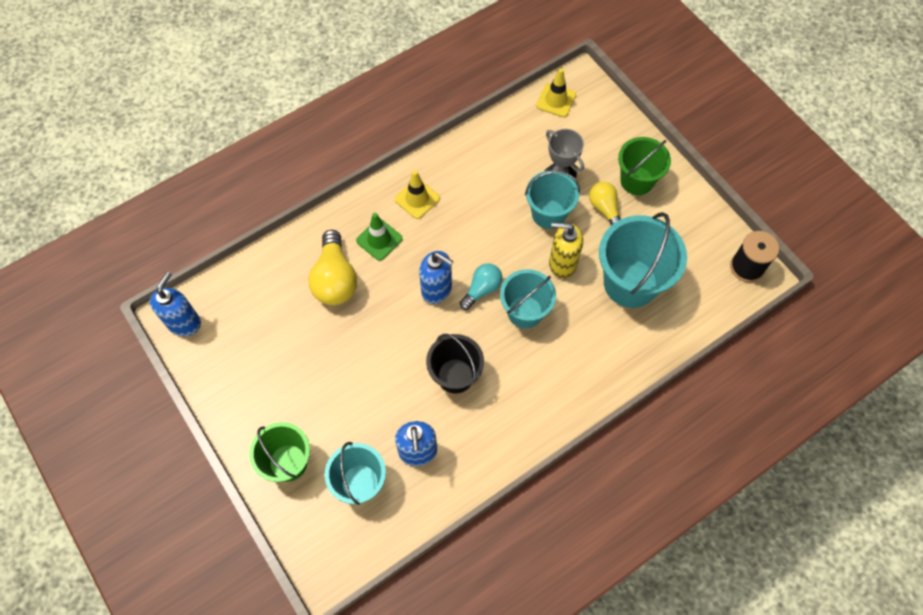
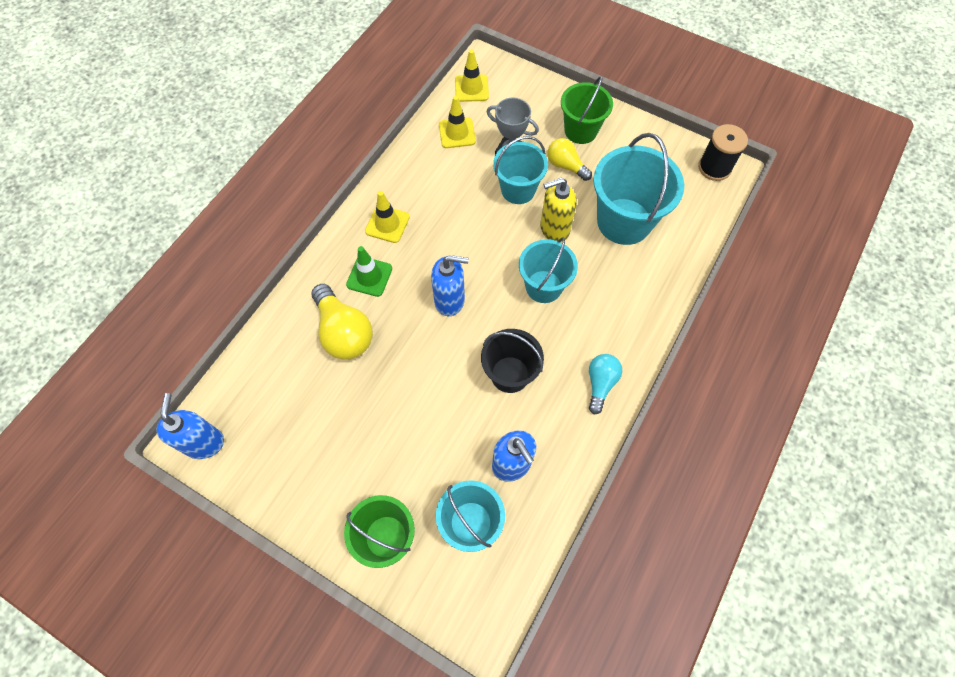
camera: 25 degrees left, 0 degrees up
turquoise light bulb [460,263,503,310] -> turquoise light bulb moved to [589,354,622,414]
none -> yellow traffic cone [439,96,476,148]

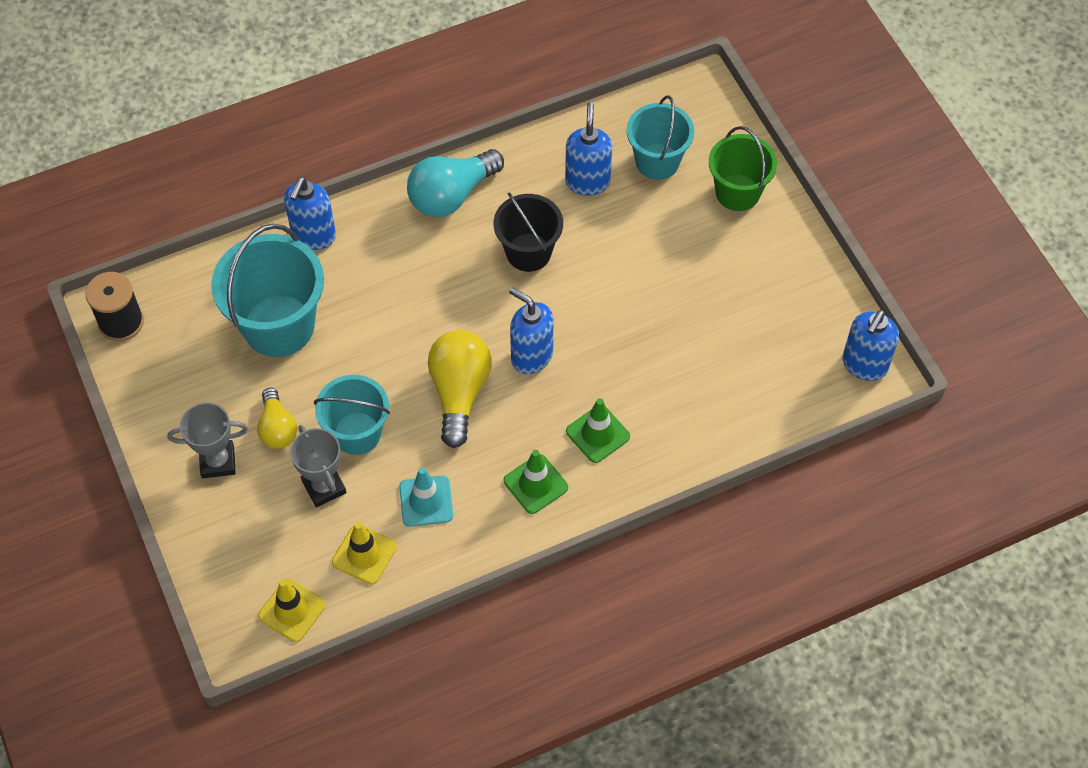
camera: 145 degrees left, 5 degrees down
yellow light bulb [311,284,373,360] -> yellow light bulb moved to [428,330,492,448]
yellow traffic cone [365,191,410,243] -> green traffic cone [504,450,568,514]
turquoise bucket [519,237,578,303] -> none
yellow soap dispenser [540,177,577,242] -> none
green bucket [561,76,613,144] -> grey trophy [167,402,248,478]
turquoise light bulb [589,354,622,414] -> turquoise light bulb [407,149,504,217], size x1.62
none -> blue soap dispenser [284,177,336,250]
none -> turquoise traffic cone [399,467,453,527]

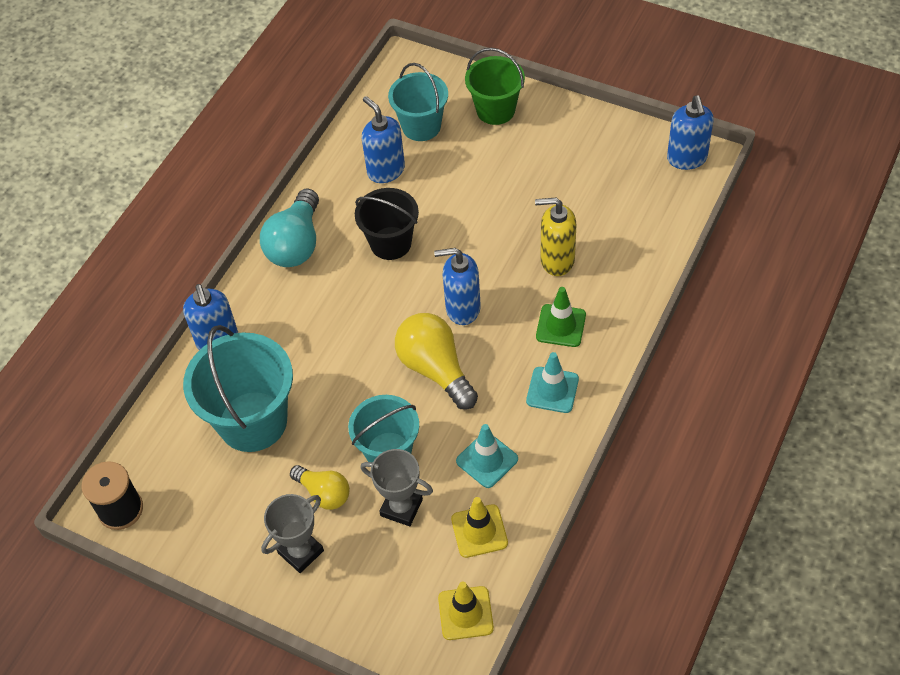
camera: 35 degrees left, 5 degrees down
green traffic cone [504,450,568,514] -> turquoise traffic cone [526,352,579,413]
none -> yellow soap dispenser [535,198,576,276]

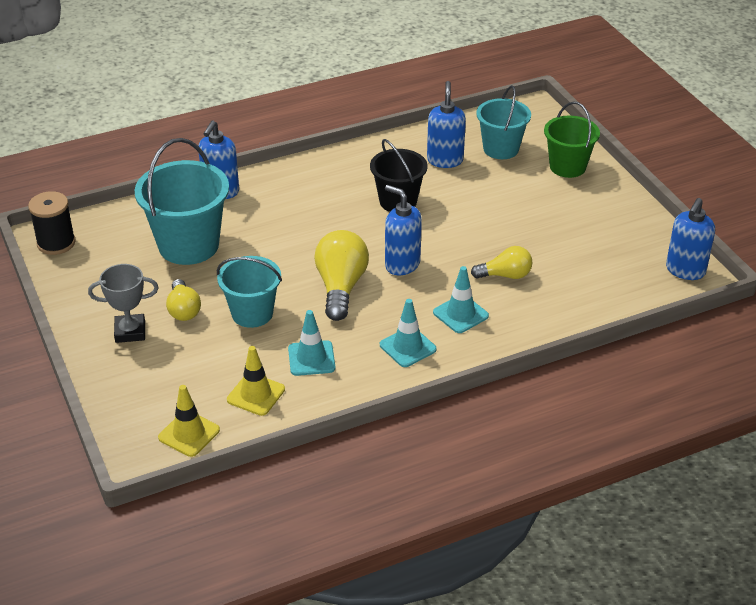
camera: 35 degrees right, 15 degrees down
turquoise light bulb [260,189,319,267] -> none
grey trophy [360,449,433,526] -> none
yellow soap dispenser [535,198,576,276] -> yellow light bulb [471,246,532,279]
green traffic cone [536,287,586,347] -> turquoise traffic cone [433,266,489,333]

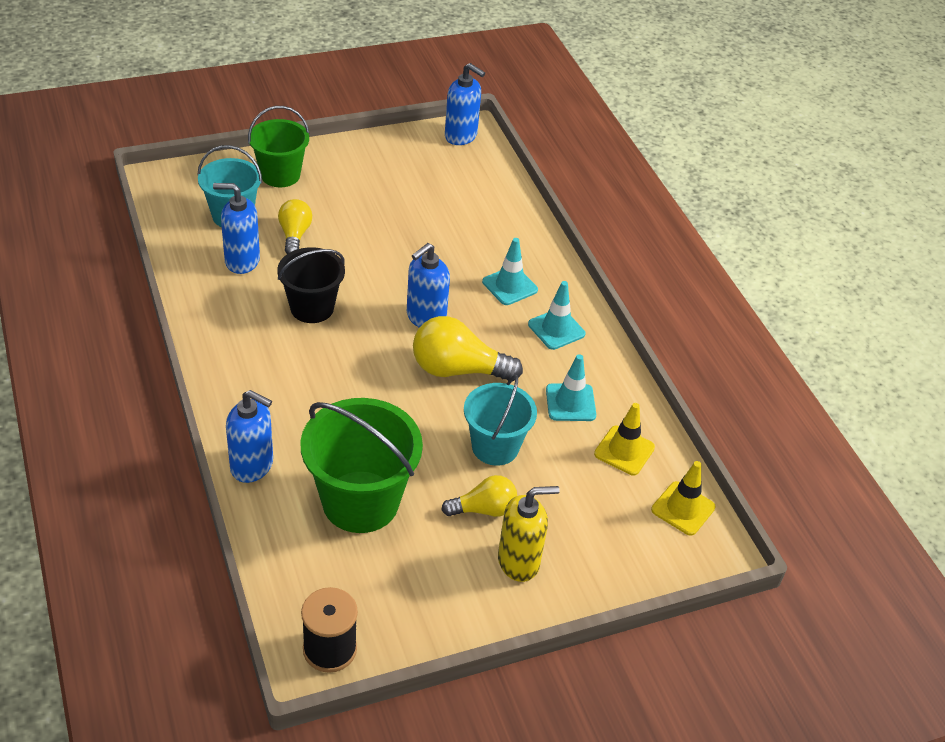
camera: 90 degrees left, 5 degrees up
grey trophy [88,264,159,343] -> yellow soap dispenser [498,486,560,582]
turquoise bucket [135,138,229,265] -> green bucket [301,398,423,533]
yellow light bulb [471,246,532,279] -> yellow light bulb moved to [278,199,312,254]

